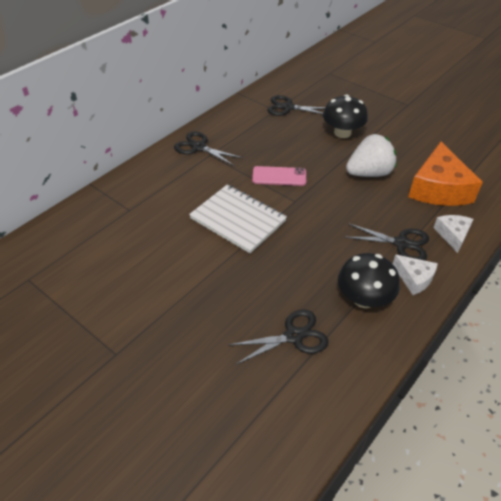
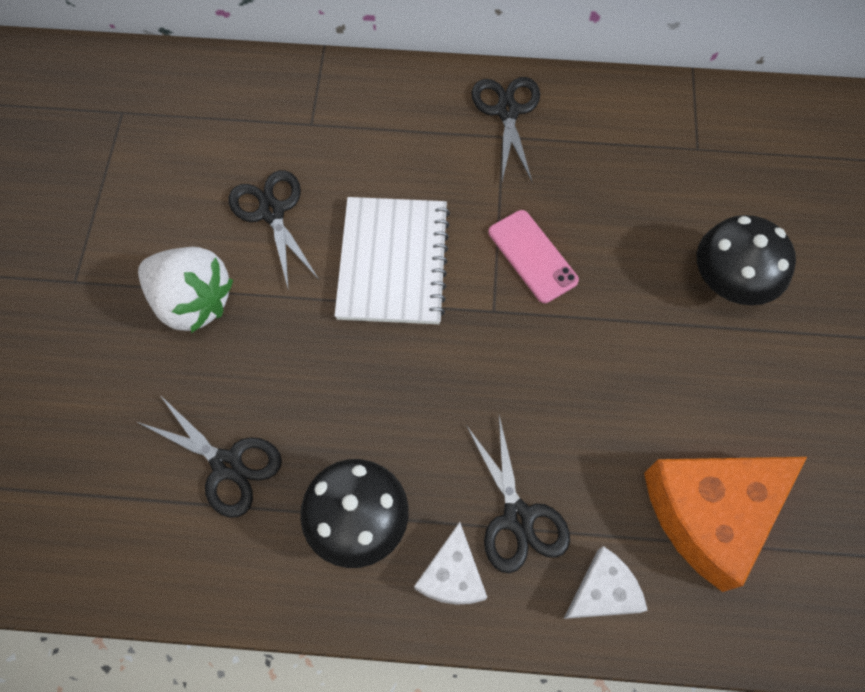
camera: 55 degrees right, 20 degrees up
black scissors [267,95,325,116] -> black scissors moved to [229,170,319,291]
white strawberry [346,134,396,177] -> white strawberry moved to [138,247,233,333]

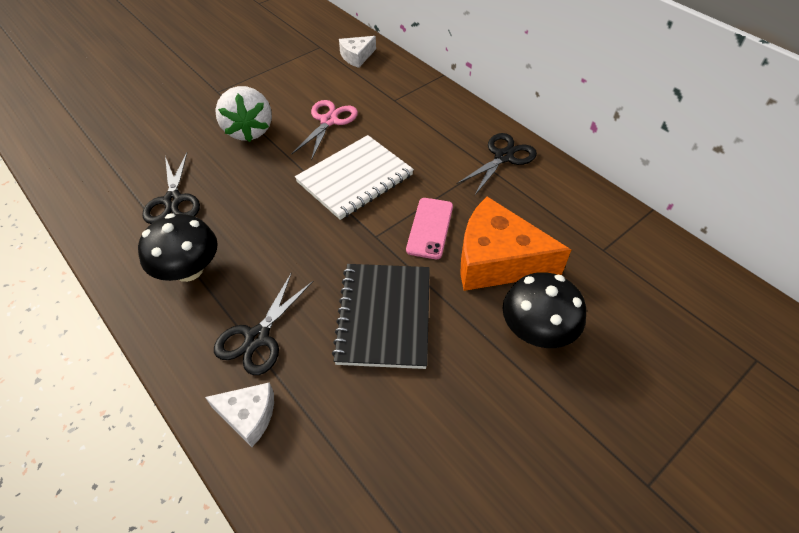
camera: 45 degrees right, 15 degrees down
black scissors [229,170,319,291] -> pink scissors [292,100,358,161]
white cheese [414,522,487,605] -> white cheese moved to [339,36,376,68]
orange cheese [644,457,807,592] -> orange cheese moved to [460,197,571,291]
none -> black notebook [332,264,430,369]

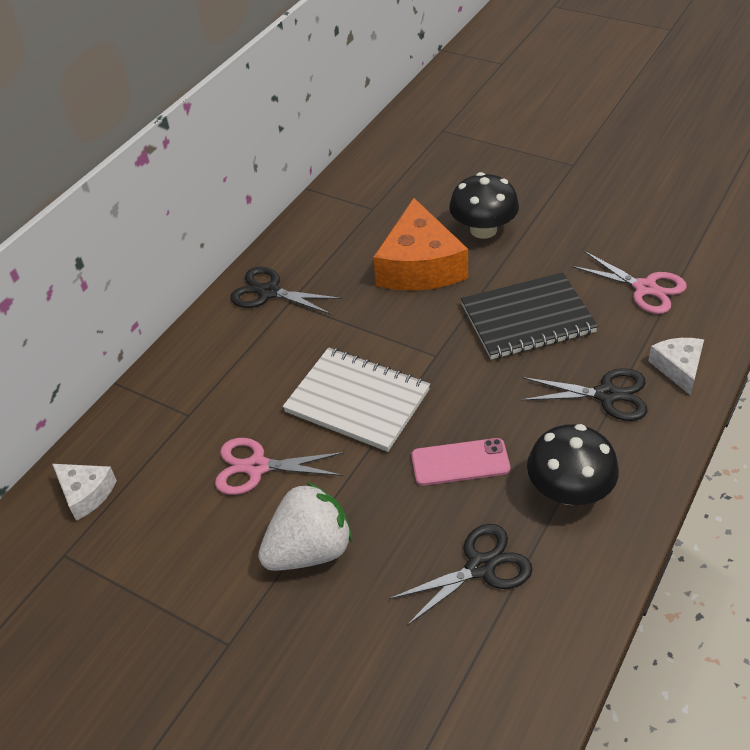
camera: 105 degrees left, 5 degrees down
pink phone [406,198,453,259] -> pink phone moved to [411,438,510,486]
none -> pink scissors [571,251,687,314]

